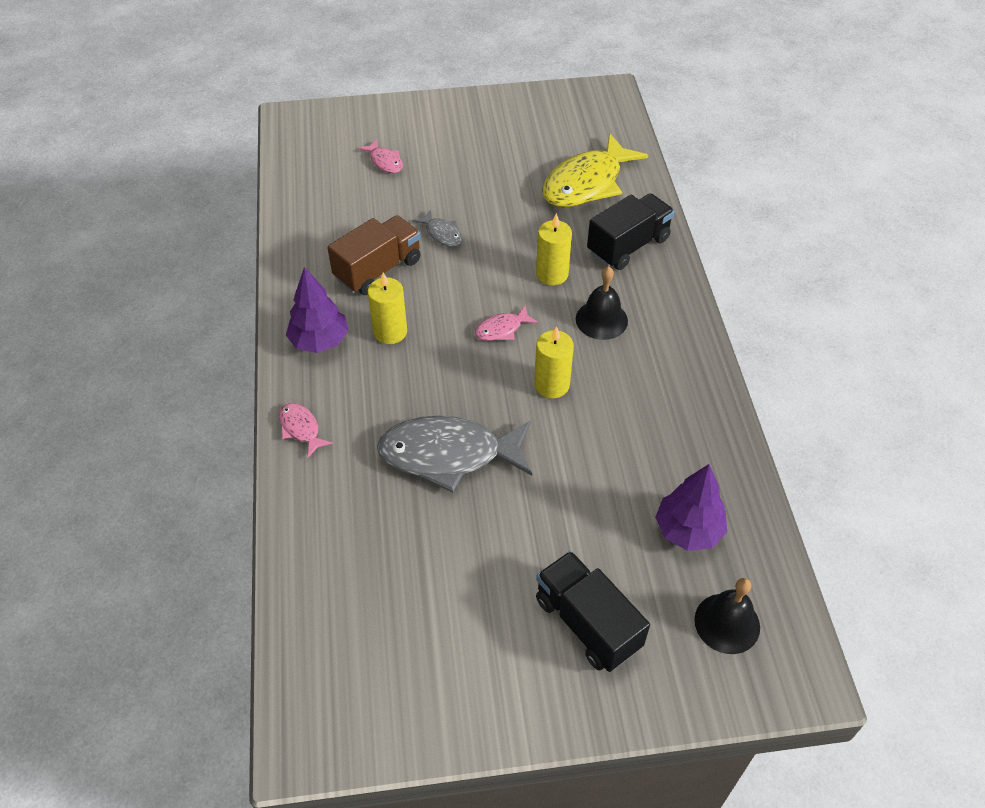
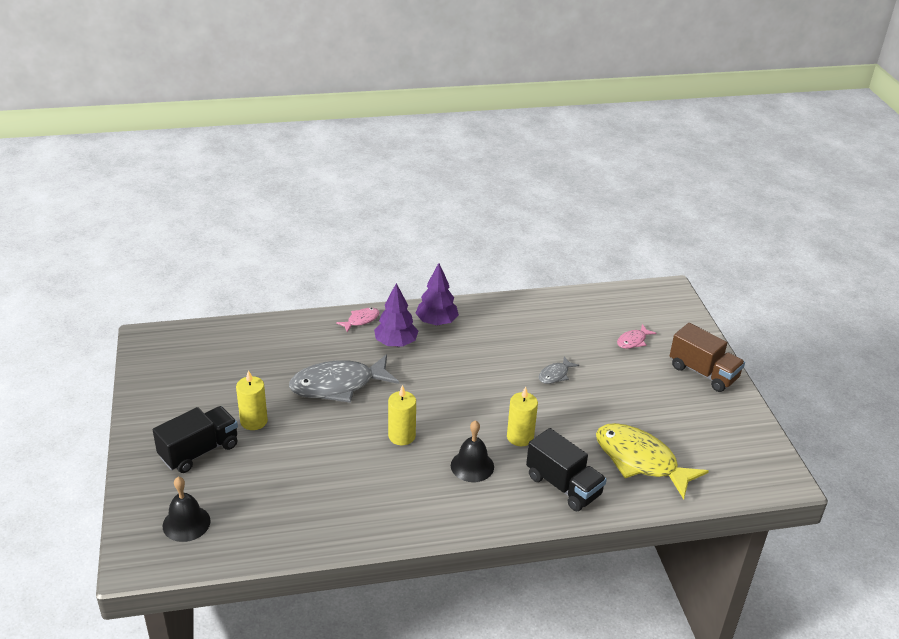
camera: 85 degrees right, 15 degrees down
brown truck [327,215,421,295] -> brown truck moved to [670,323,745,392]
yellow candle [368,272,407,344] -> yellow candle moved to [236,370,268,430]
grey fish [377,416,532,493] -> grey fish turned 105 degrees counterclockwise [289,354,399,403]
pink fish [475,306,538,341] -> none
purple tree [655,464,727,551] -> purple tree moved to [374,283,418,347]

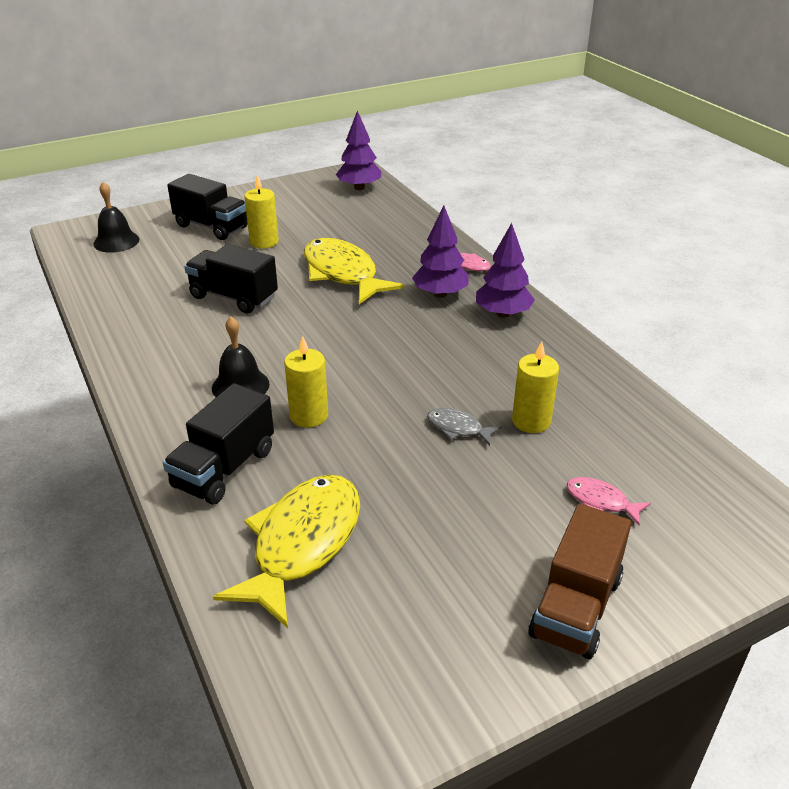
camera: 75 degrees right, 0 degrees up
grey fish [289,354,399,403] -> yellow fish [304,238,404,304]
yellow candle [388,385,416,445] -> yellow candle moved to [512,341,559,433]
none -> black truck [184,244,278,313]
none -> purple tree [336,110,381,190]

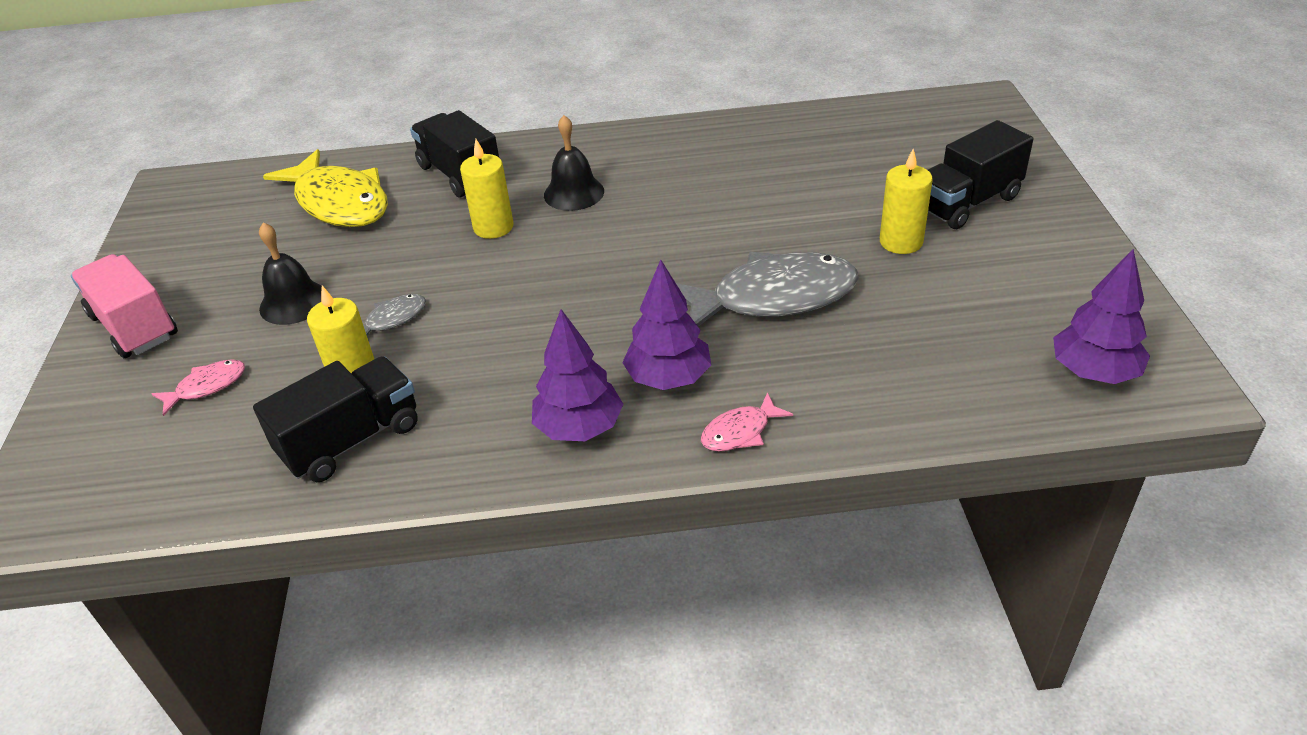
camera: 115 degrees right, 5 degrees up
black bell [94,182,139,253] -> black bell moved to [259,222,322,325]
black truck [184,244,278,313] -> black truck moved to [253,356,418,482]
yellow fish [304,238,404,304] -> grey fish [676,252,859,327]
brown truck [528,504,631,659] -> pink truck [71,254,178,358]

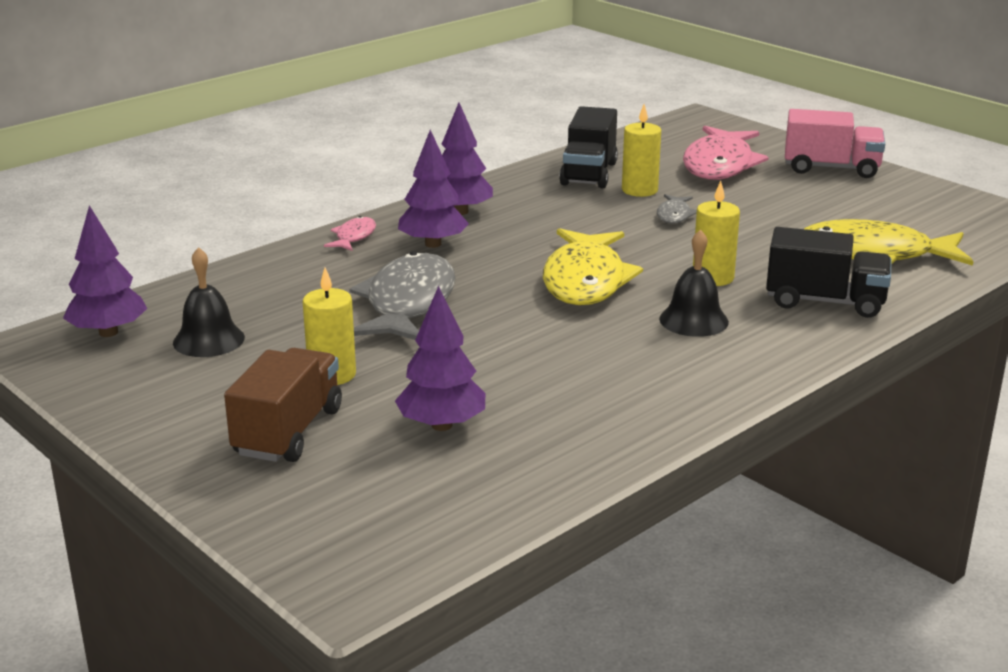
camera: 140 degrees right, 15 degrees down
pink fish [152,359,245,416] -> pink fish [683,126,769,180], size x2.18
black bell [259,222,322,325] -> black bell moved to [173,247,245,357]
grey fish [676,252,859,327] -> grey fish turned 150 degrees clockwise [349,251,456,340]
black truck [928,120,1033,229] -> brown truck [224,348,342,462]
none -> purple tree [395,286,485,431]
none -> yellow fish [543,228,643,305]

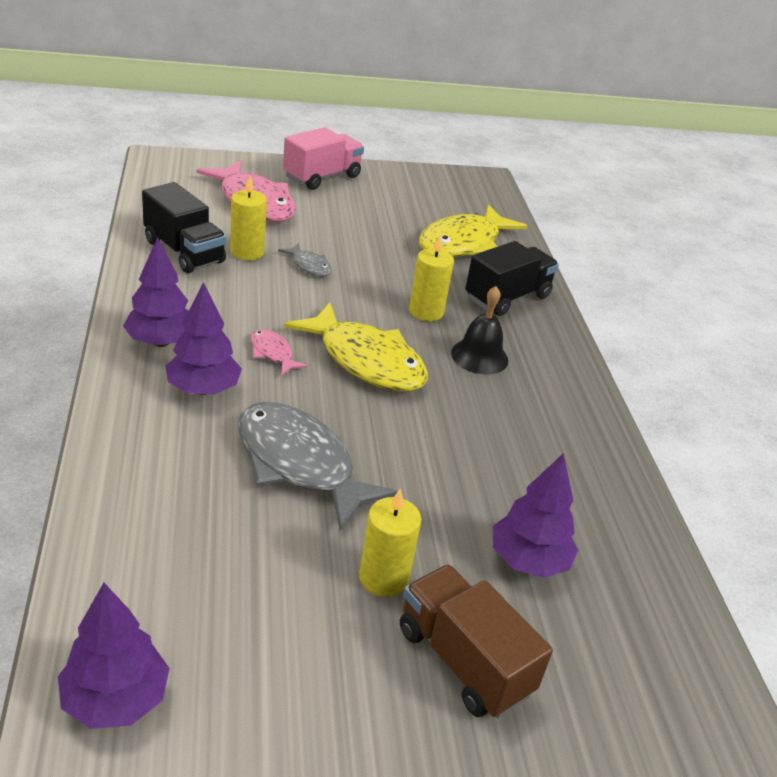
camera: 60 degrees left, 10 degrees up
black bell [173,247,245,357] -> none
pink fish [324,216,376,251] -> pink fish moved to [251,329,308,376]

